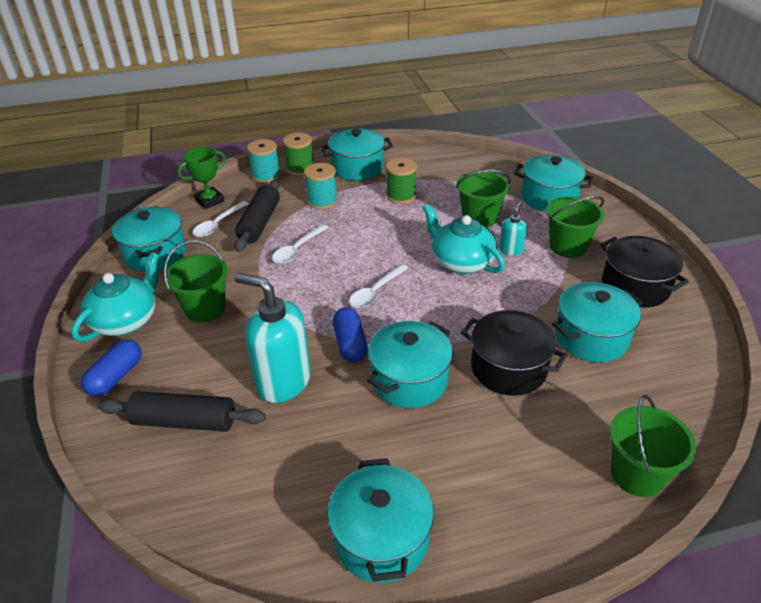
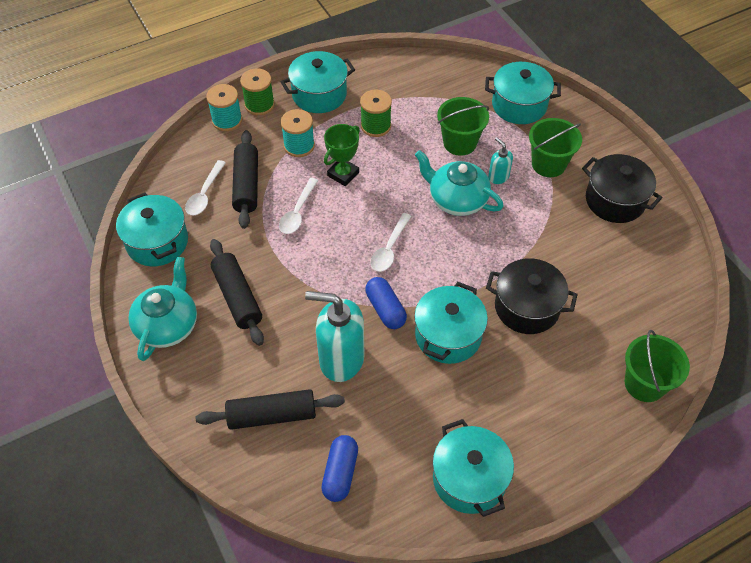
camera: 15 degrees left, 15 degrees up
blue capsule [81,339,142,396] -> blue capsule moved to [321,435,358,502]
green bucket [164,240,228,322] -> black rolling pin [210,239,264,346]
green trophy [178,147,226,209] -> green trophy moved to [324,124,360,186]
turquoise soap dispenser [499,201,527,255] -> turquoise soap dispenser turned 45 degrees counterclockwise [488,137,513,184]
turquoise pot [552,282,643,362] -> none

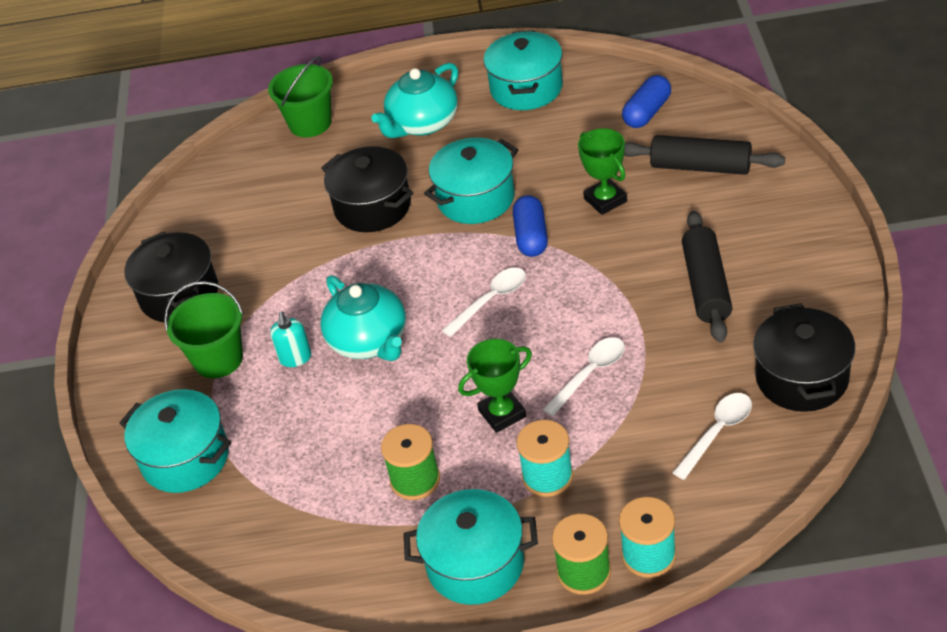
camera: 150 degrees left, 10 degrees down
turquoise pot [116,193,188,266] -> black pot [753,303,855,412]
turquoise teapot [128,256,197,361] -> turquoise teapot moved to [372,63,458,138]
black rolling pin [232,130,258,229] -> none
turquoise soap dispenser [305,291,365,382] -> green trophy [578,128,627,215]
green bucket [437,97,489,156] -> none

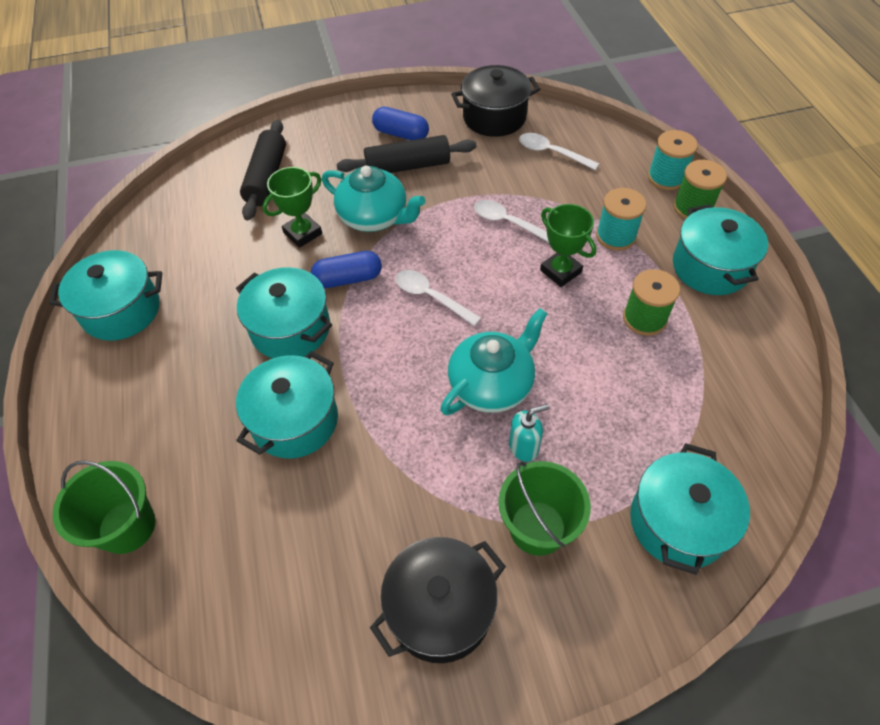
camera: 105 degrees left, 10 degrees up
black pot [321,146,414,232] -> turquoise pot [236,351,338,459]
turquoise teapot [372,63,458,138] -> turquoise teapot moved to [322,165,426,232]
blue capsule [622,75,671,128] -> blue capsule moved to [372,107,429,140]

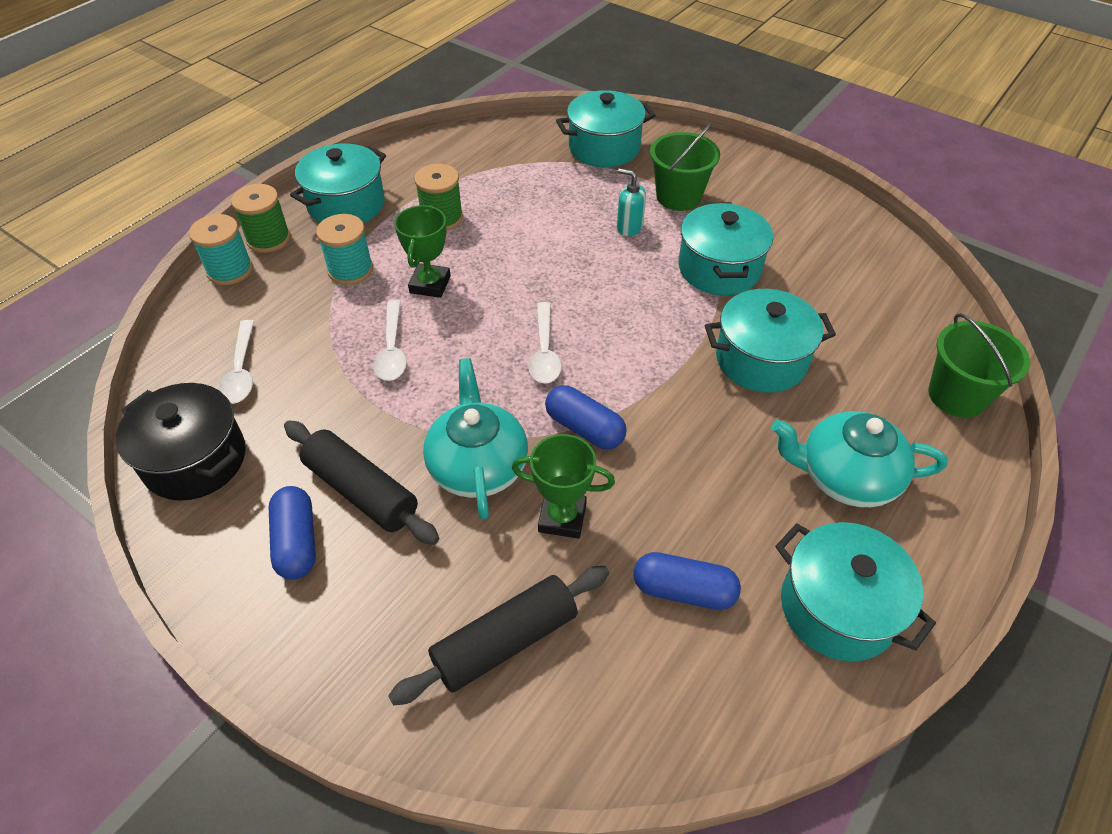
camera: 130 degrees left, 5 degrees down
turquoise pot [236,267,332,358] -> turquoise pot moved to [679,202,773,295]
black pot [370,537,506,663] -> none
turquoise teapot [440,308,548,415] -> turquoise teapot moved to [772,411,948,507]
none -> blue capsule [634,552,741,610]

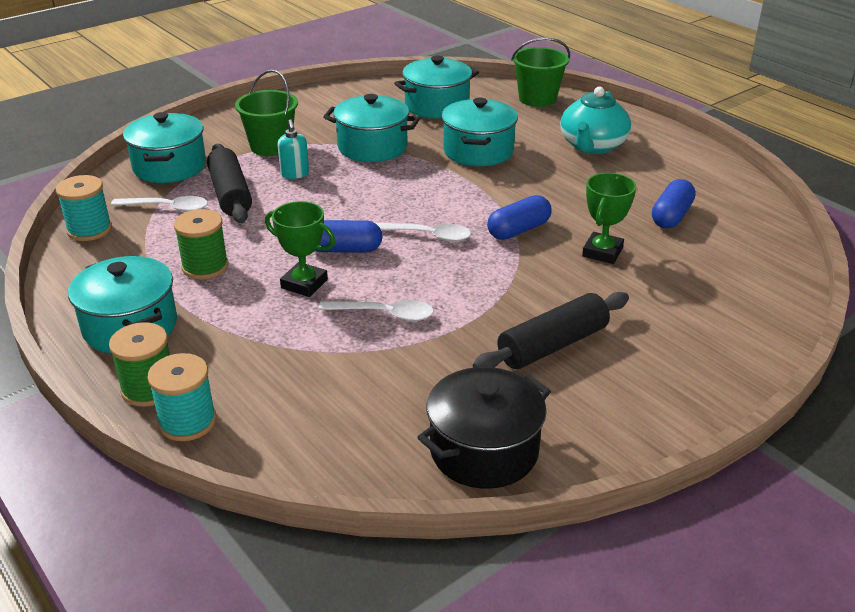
camera: 75 degrees left, 15 degrees down
white spoon [218,320,254,404] -> white spoon moved to [111,196,208,212]
blue capsule [268,486,316,579] -> blue capsule moved to [315,220,383,253]
turquoise spool [316,214,373,285] -> turquoise spool moved to [56,175,112,241]
black rolling pin [388,566,609,705] -> black rolling pin moved to [207,144,252,223]
turquoise teapot [423,358,528,519] -> none
turquoise soap dispenser [617,168,646,236] -> turquoise soap dispenser turned 60 degrees counterclockwise [277,119,309,179]
turquoise pot [775,522,936,661] -> turquoise pot moved to [394,56,479,119]

